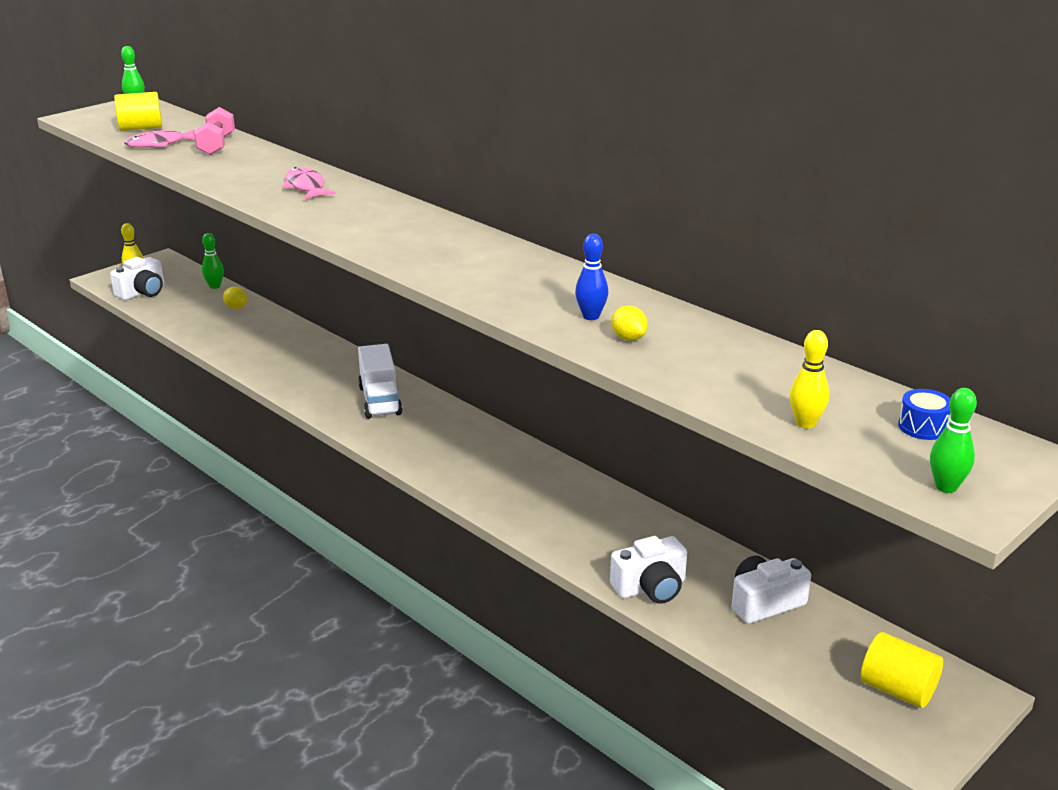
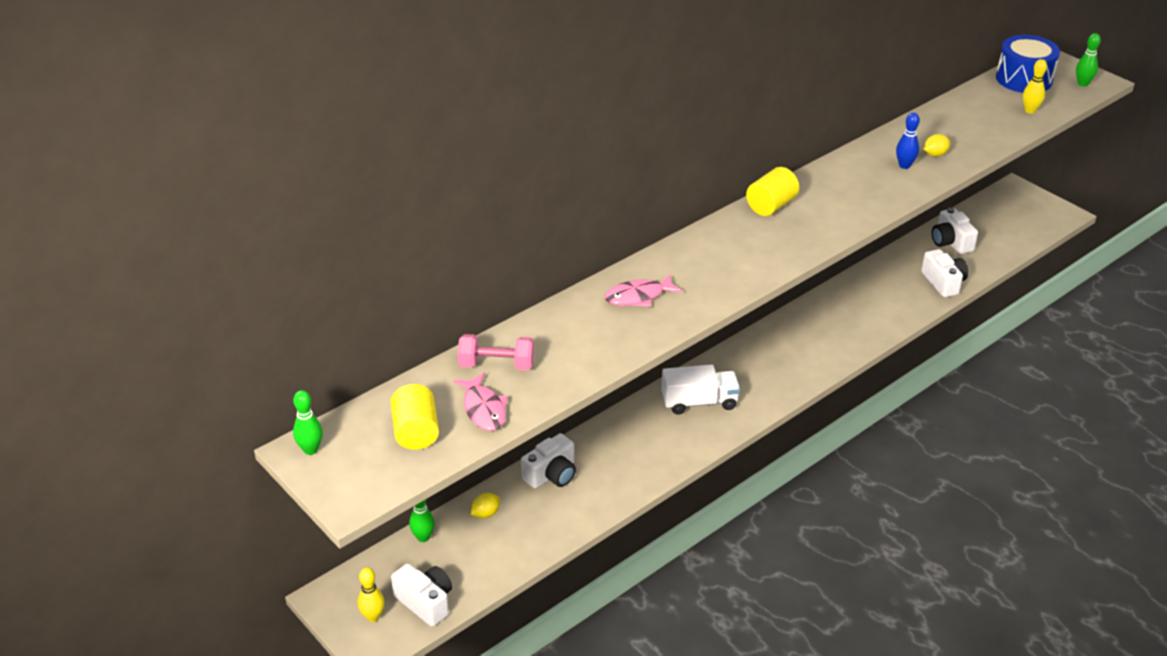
camera: 85 degrees left, 10 degrees up
yellow cylinder [861,632,943,708] -> yellow cylinder moved to [746,167,799,216]
blue drum [898,389,951,440] -> blue drum [996,35,1060,93], size x2.15
none -> white camera [521,433,576,488]

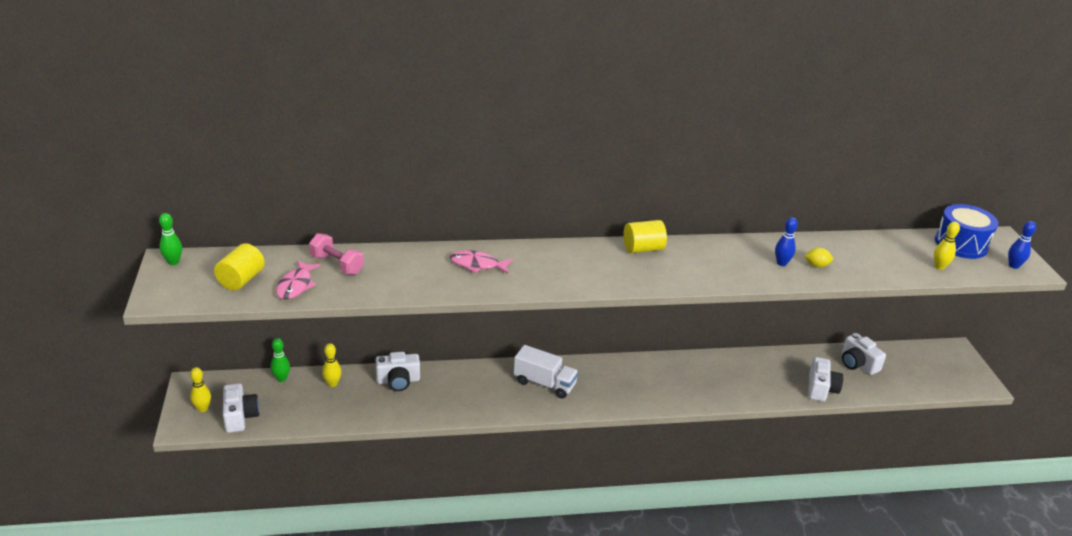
camera: 30 degrees right, 5 degrees down
yellow lemon [471,493,500,519] -> yellow bowling pin [322,343,341,387]
white camera [932,208,978,254] -> white camera turned 45 degrees counterclockwise [842,333,886,375]
green bowling pin [1076,33,1101,87] -> blue bowling pin [1008,221,1036,269]

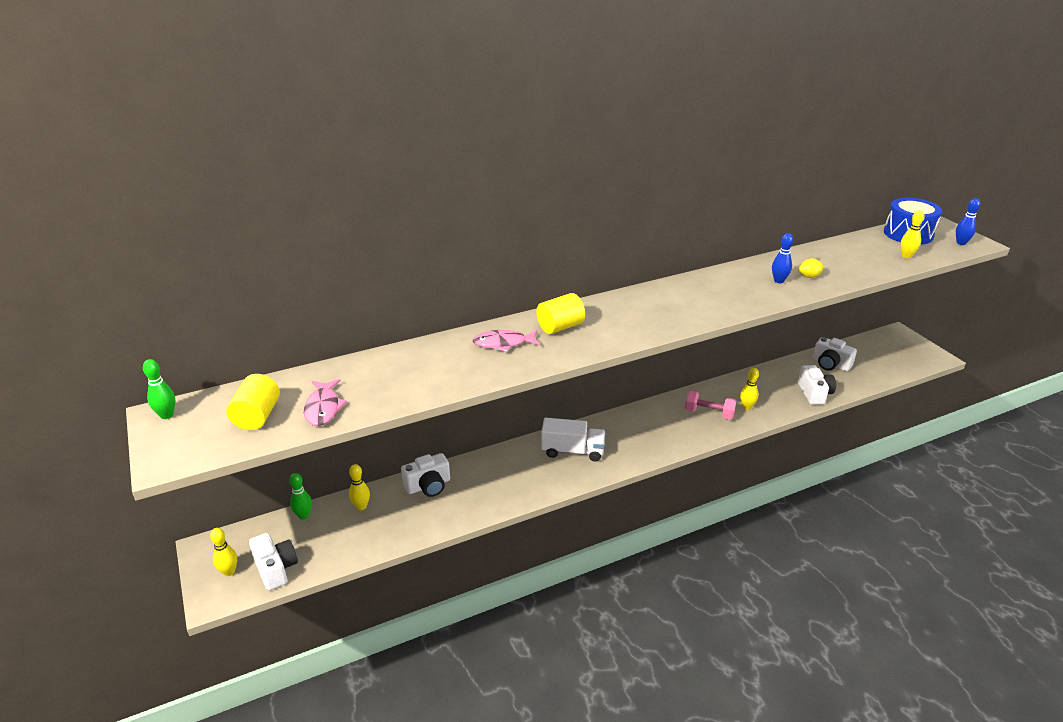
camera: 15 degrees left, 0 degrees up
pink dumbbell [309,233,364,275] -> pink dumbbell moved to [685,390,736,420]
yellow cylinder [623,220,667,253] -> yellow cylinder moved to [537,293,585,334]
none -> yellow bowling pin [740,368,759,410]

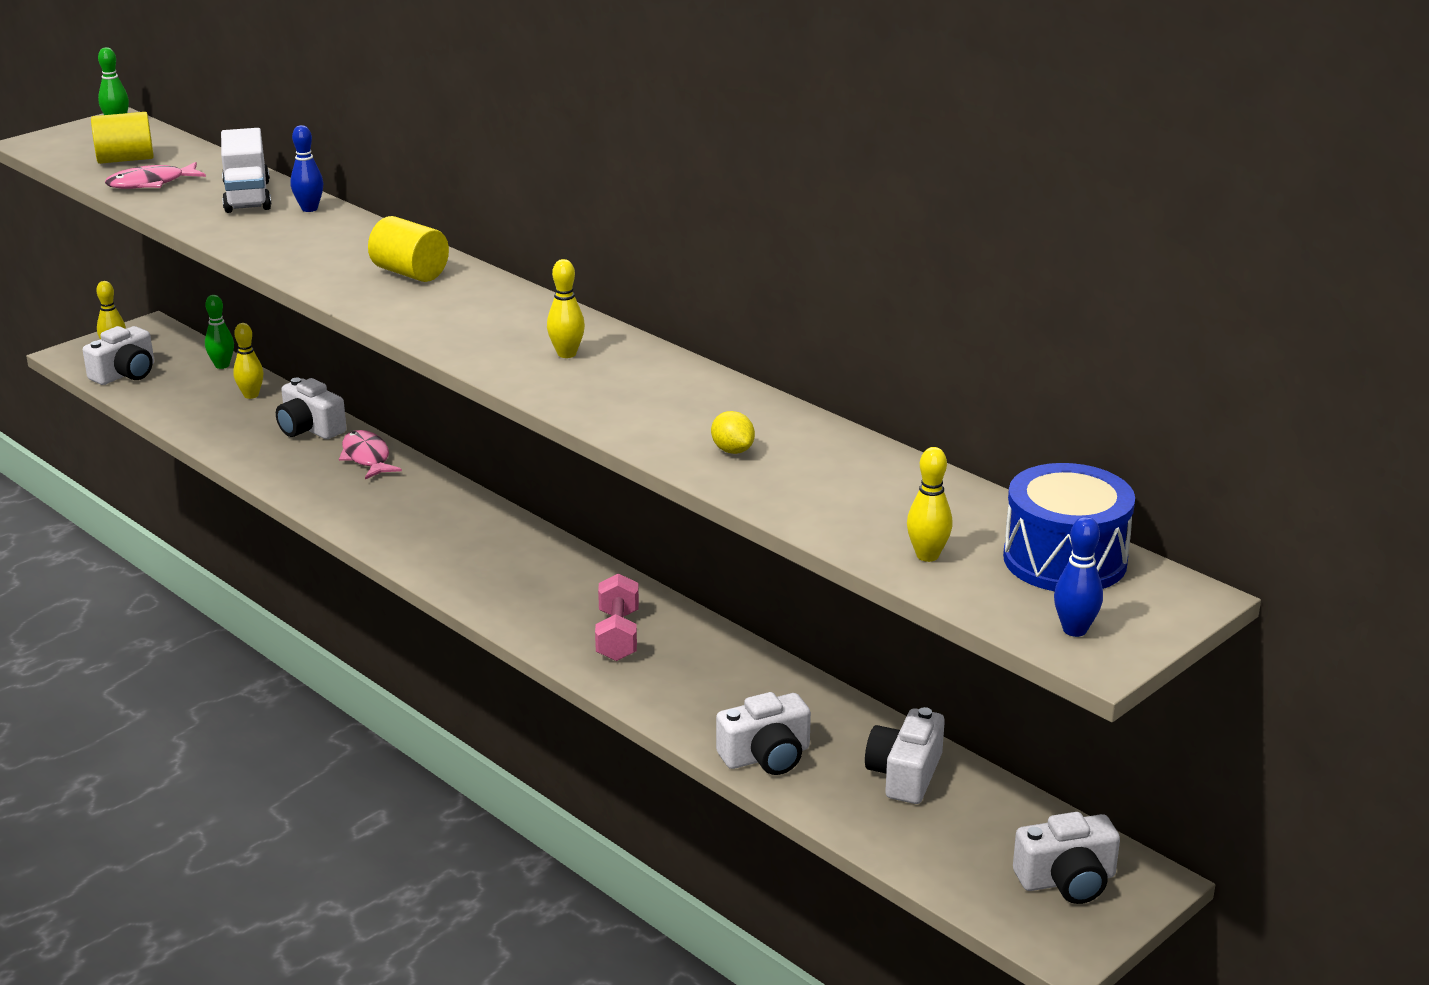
camera: 70 degrees right, 5 degrees down
pink fish [472,330,540,352] -> pink fish moved to [339,430,402,479]
white truck [541,418,606,462] -> white truck moved to [221,128,271,213]
yellow bowling pin [740,368,759,410] -> yellow bowling pin moved to [547,259,585,358]
blue bowling pin [772,233,793,283] -> blue bowling pin moved to [291,125,323,212]
none -> white camera [1013,812,1120,904]

